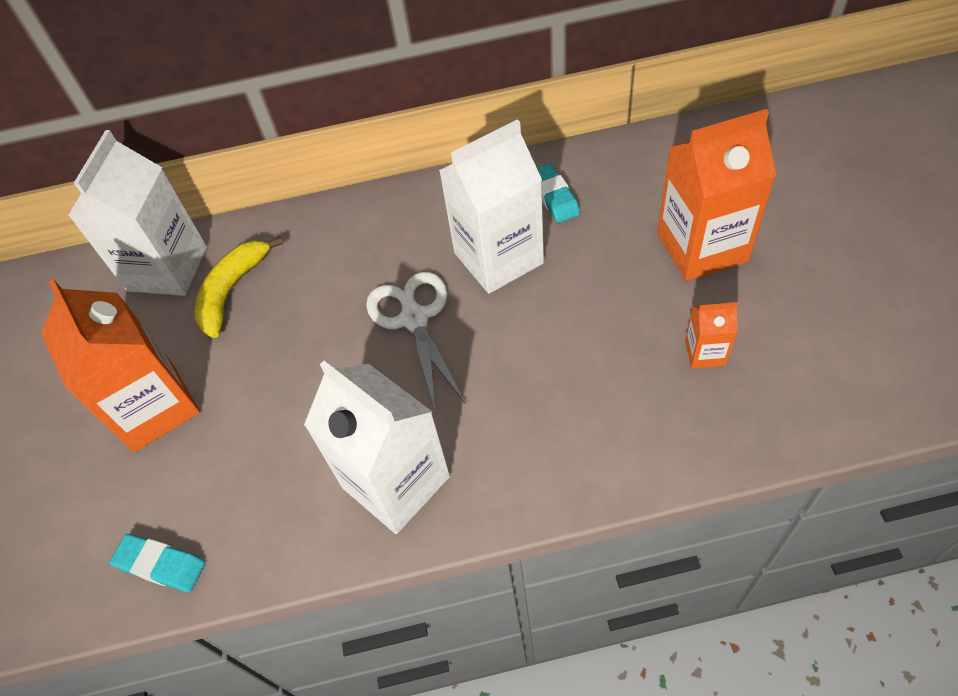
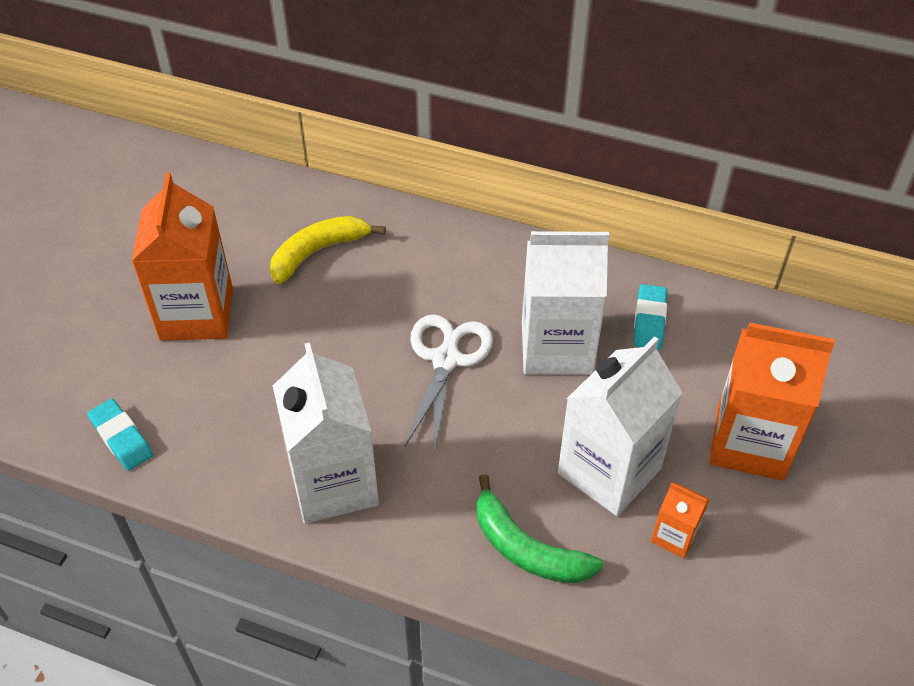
camera: 25 degrees right, 5 degrees down
white carton [68,130,207,296] -> white carton moved to [558,336,683,516]
none -> green banana [477,474,603,583]

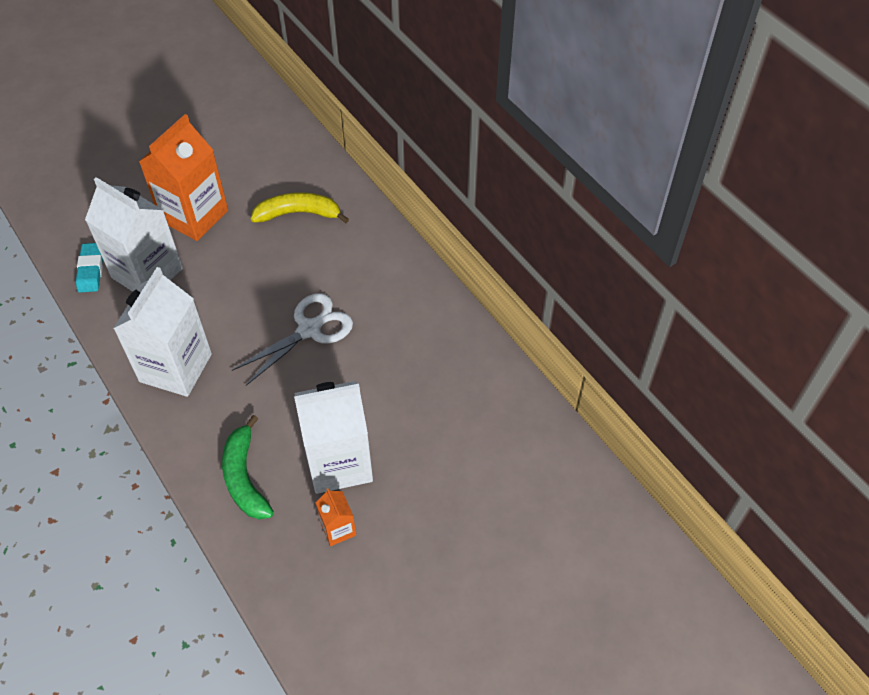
camera: 35 degrees right, 5 degrees up
white carton [522,231,609,375] -> white carton moved to [85,177,183,292]
turquoise eraser [633,284,667,350] -> none
orange carton [709,323,835,481] -> none

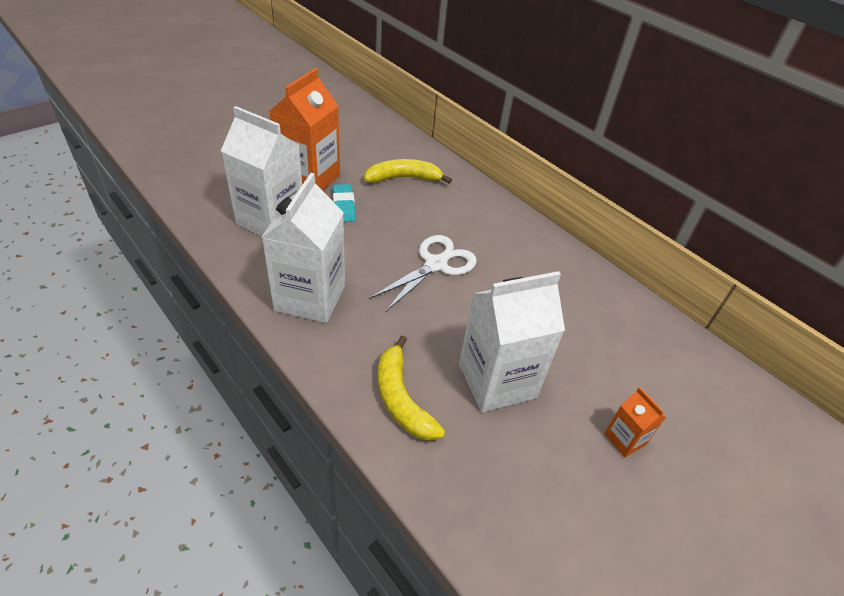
camera: 10 degrees left, 10 degrees down
turquoise eraser [76,243,103,293] -> turquoise eraser moved to [333,184,356,222]
green banana [222,415,274,519] -> yellow banana [378,336,445,441]
orange carton [315,488,356,546] -> orange carton moved to [604,387,666,457]

